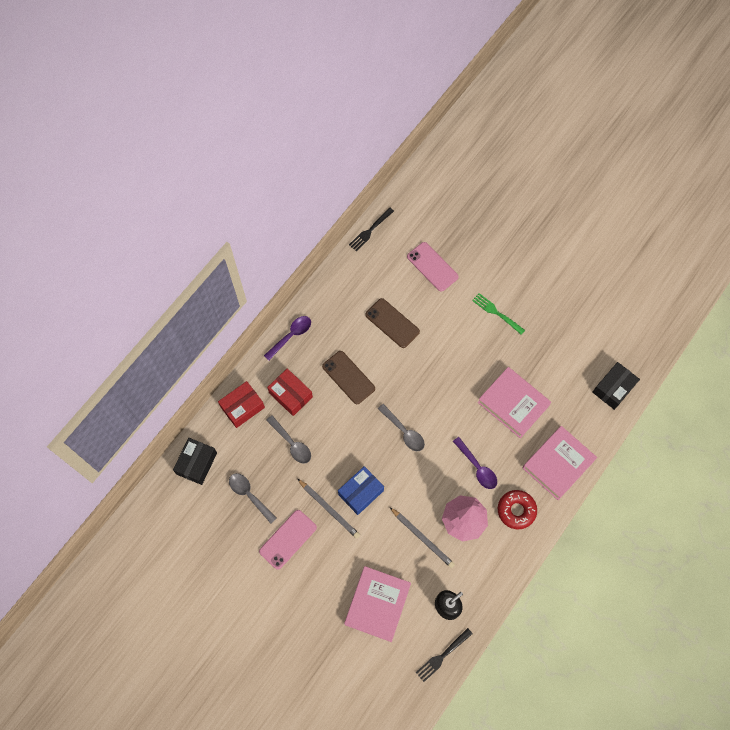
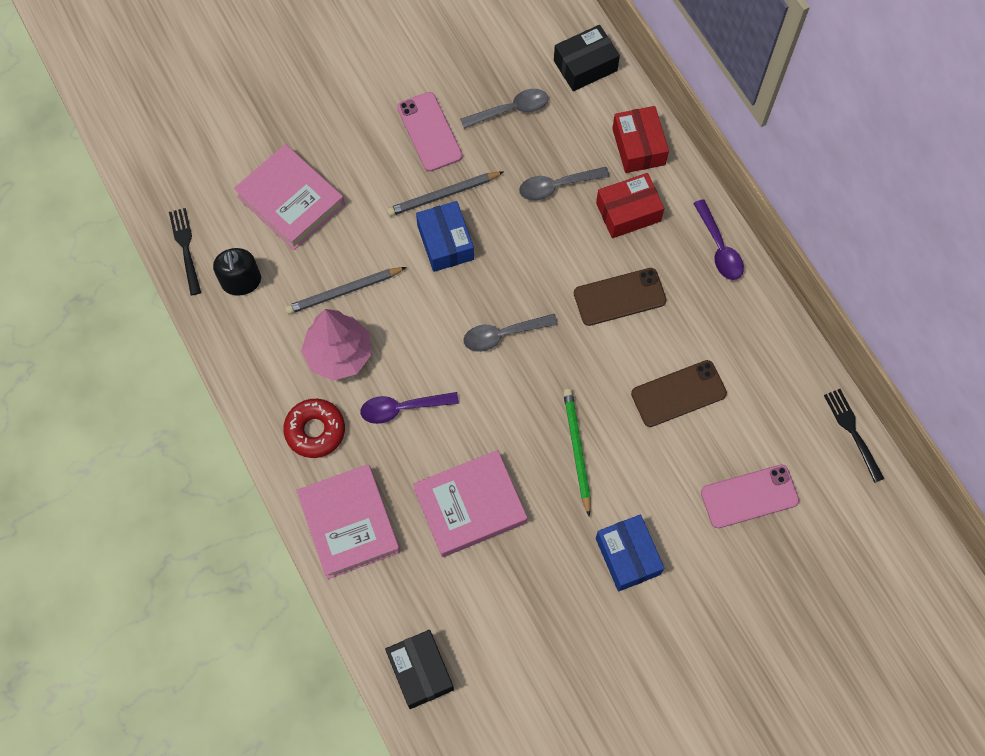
camera: 115 degrees right, 0 degrees up
black box [173,438,217,485] -> black box turned 75 degrees counterclockwise [554,25,620,91]
green fork [472,293,525,335] -> blue box [596,514,664,591]
none -> green pencil [563,389,591,517]

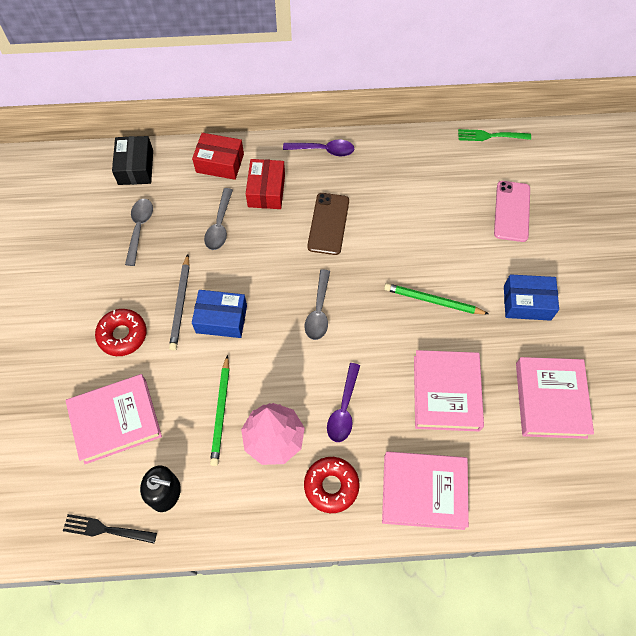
camera: 65 degrees left, 5 degrees down
grey pencil [285,267,407,314] -> green pencil [210,355,230,466]
black box [385,630,454,709] -> none
pink phone [397,92,463,172] -> none
brown phone [631,360,727,427] -> none
black fork [824,389,884,483] -> green fork [458,129,531,141]
none -> red donut [95,309,147,356]
none -> pink book [516,357,594,439]

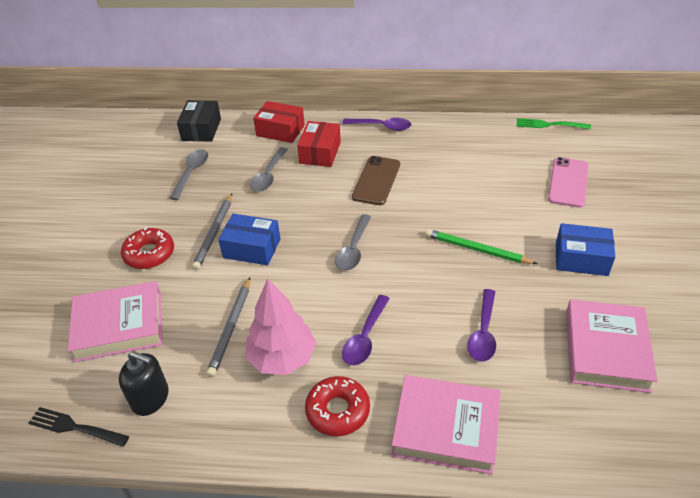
camera: 10 degrees right, 20 degrees down
green pencil [210,355,230,466] -> grey pencil [206,277,250,377]
pink book [414,350,484,431] -> purple spoon [467,289,496,361]

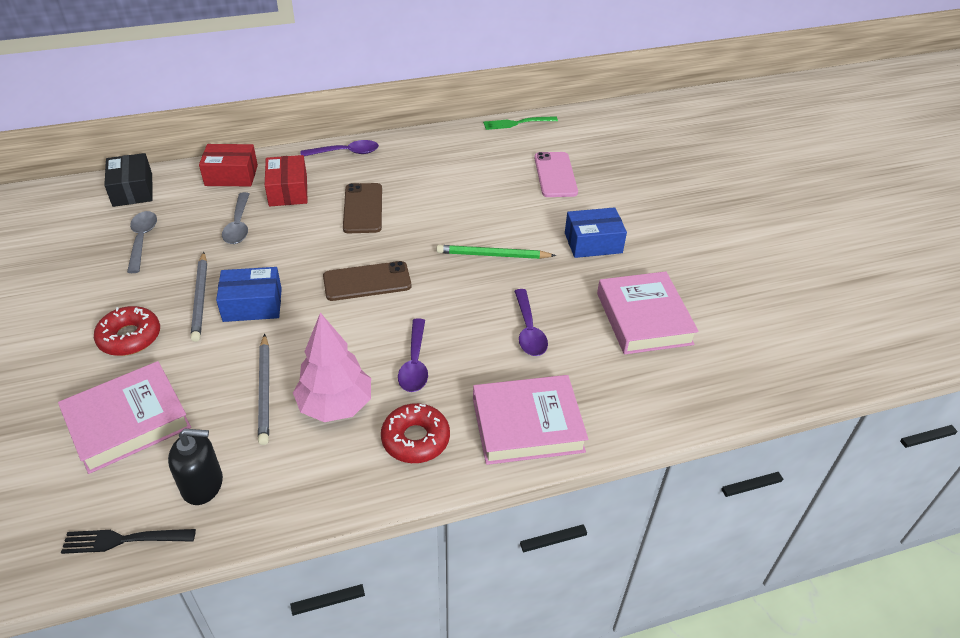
camera: 25 degrees left, 0 degrees up
grey spoon [335,214,371,271] -> brown phone [323,261,411,301]

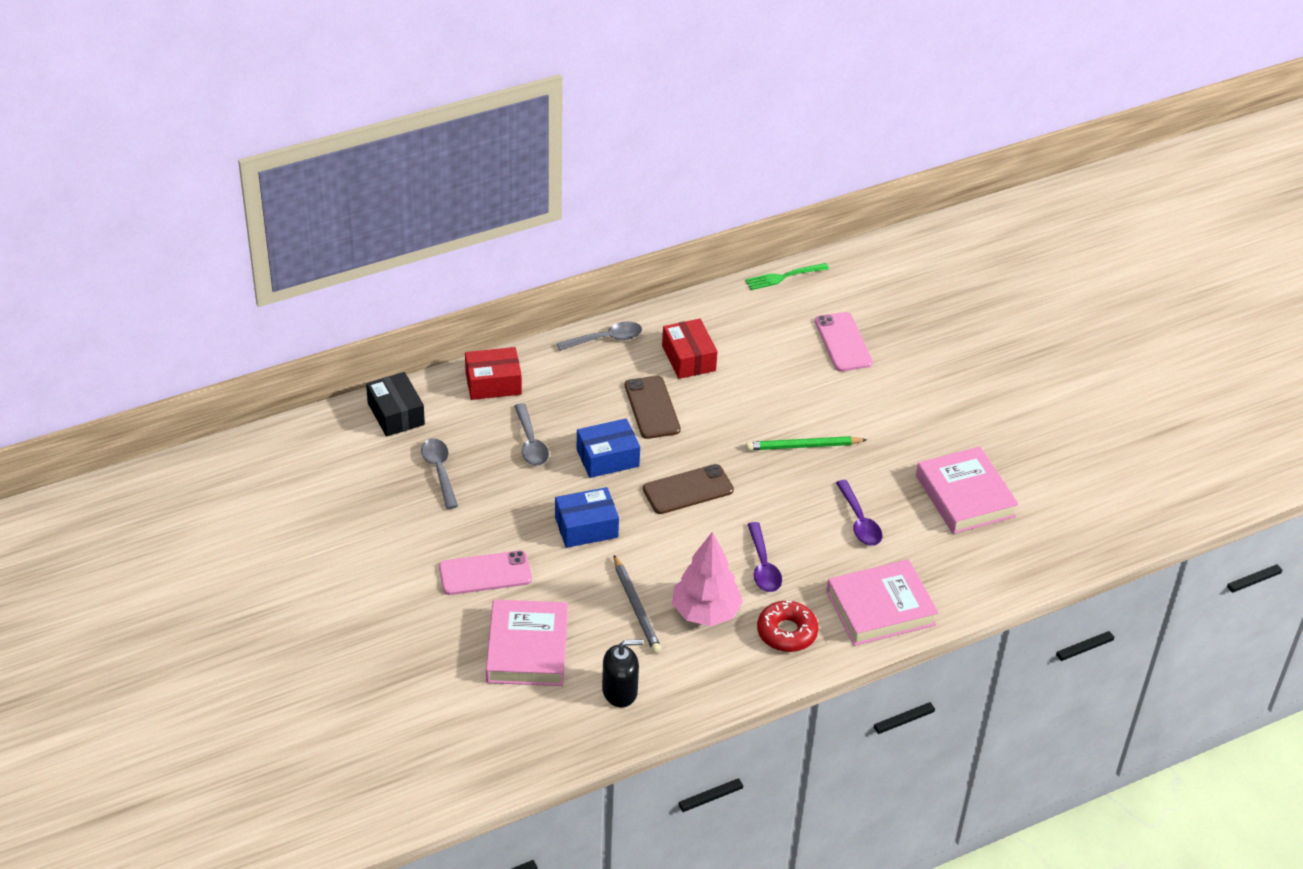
camera: 10 degrees left, 0 degrees up
pink book [58,361,191,474] -> pink book turned 45 degrees counterclockwise [486,599,568,686]
black fork [61,529,196,554] -> none
red donut [94,306,160,356] -> pink phone [439,550,532,595]
grey pencil [191,252,207,342] -> none
red box [265,155,308,206] -> red box moved to [662,319,718,379]
purple spoon [301,140,379,156] -> grey spoon [557,322,642,351]
blue box [565,207,627,258] -> blue box moved to [577,418,640,478]

